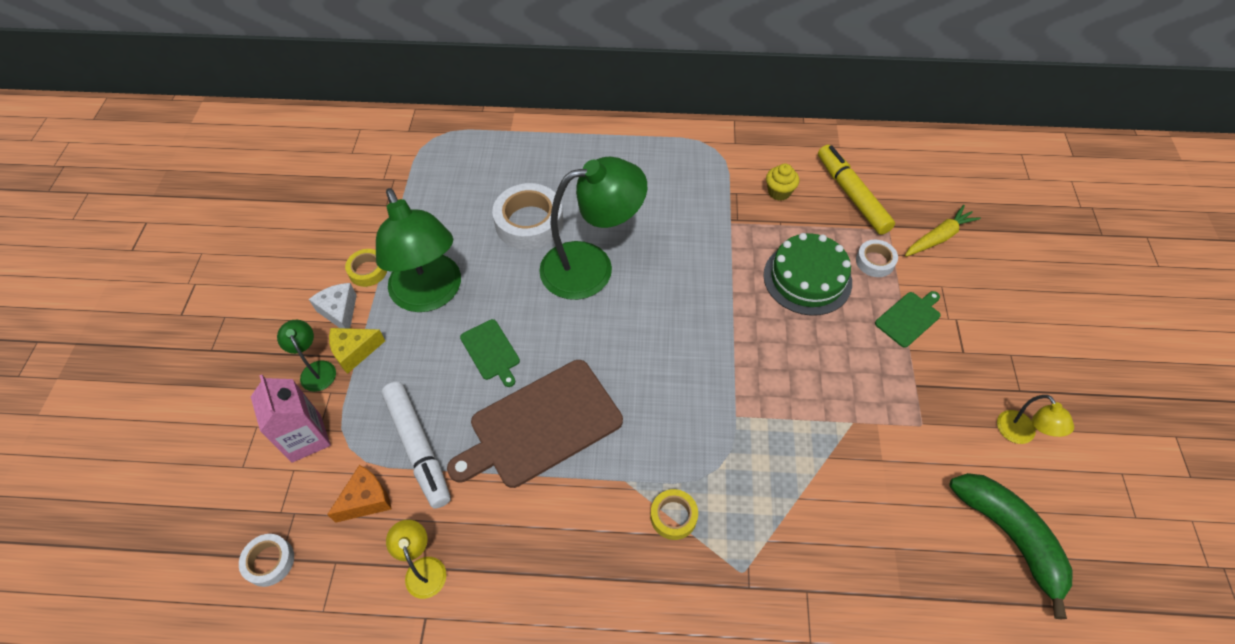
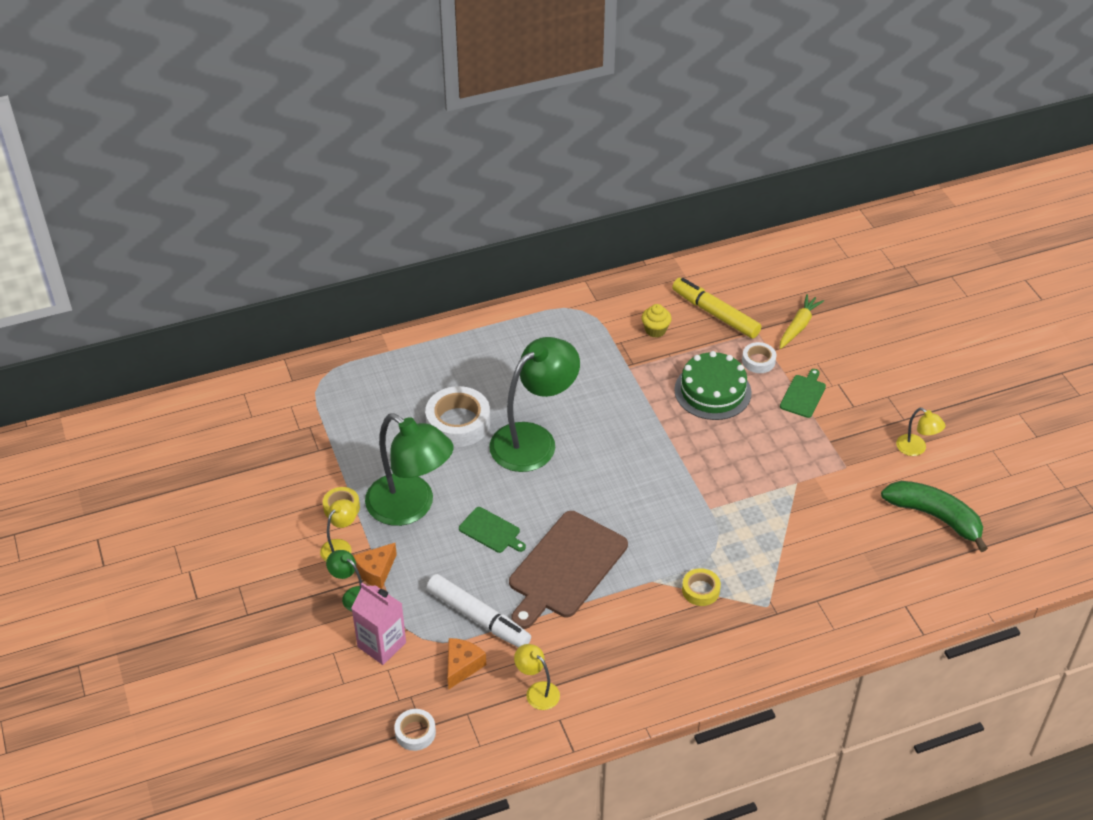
camera: 25 degrees left, 10 degrees down
white cheese [309,283,357,329] -> yellow lamp [320,499,357,561]
yellow cheese [329,328,385,374] -> orange cheese [353,543,397,589]

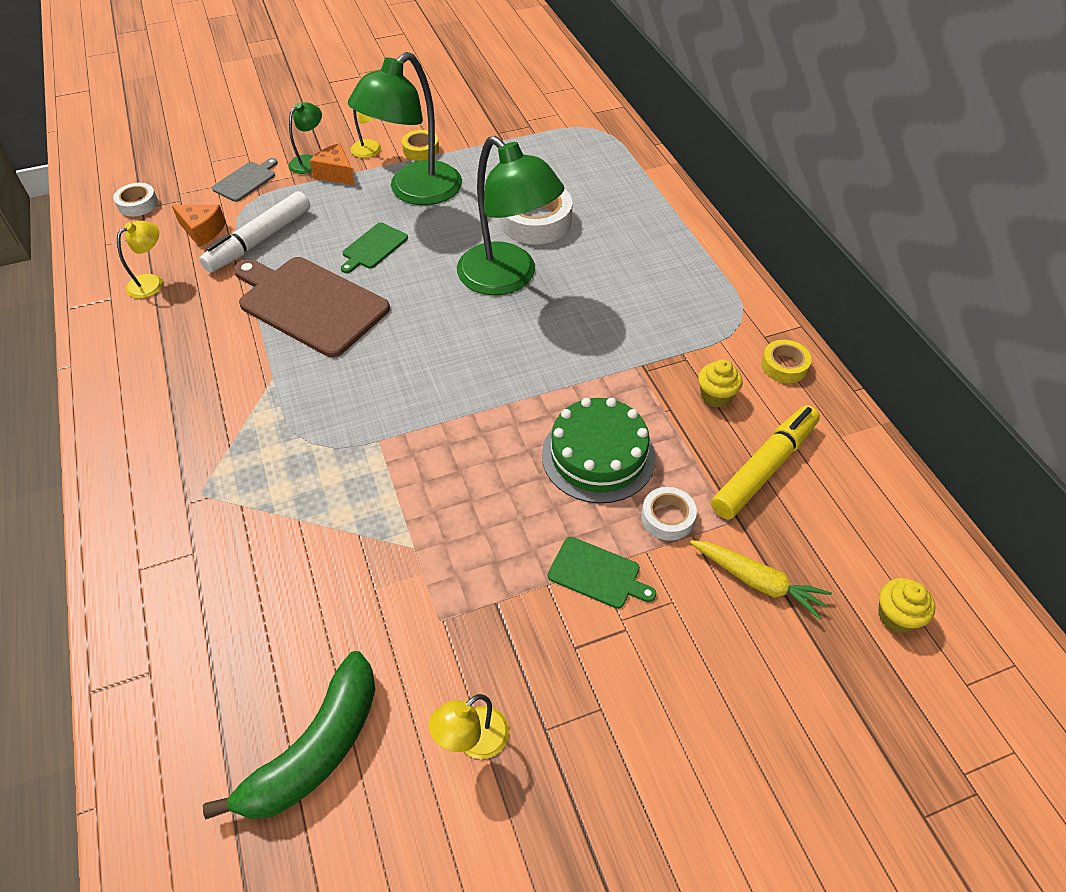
camera: 90 degrees right, 5 degrees up
pink carton [351,583,406,665] -> grey cutting board [212,158,278,202]
yellow tape [682,568,721,606] -> yellow tape moved to [761,340,812,383]
none -> yellow cupcake [878,578,935,633]

